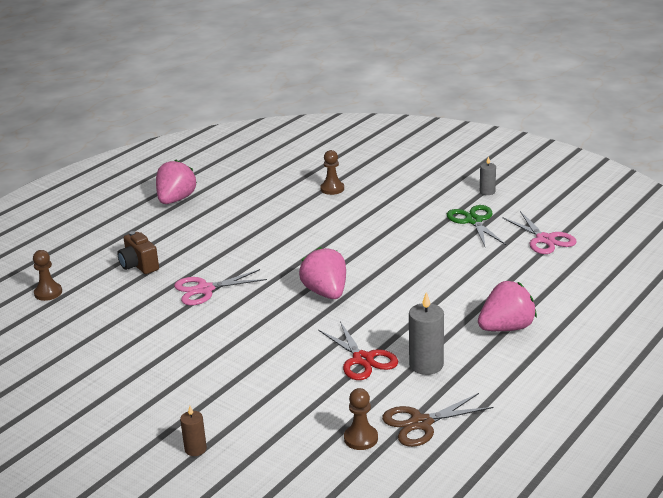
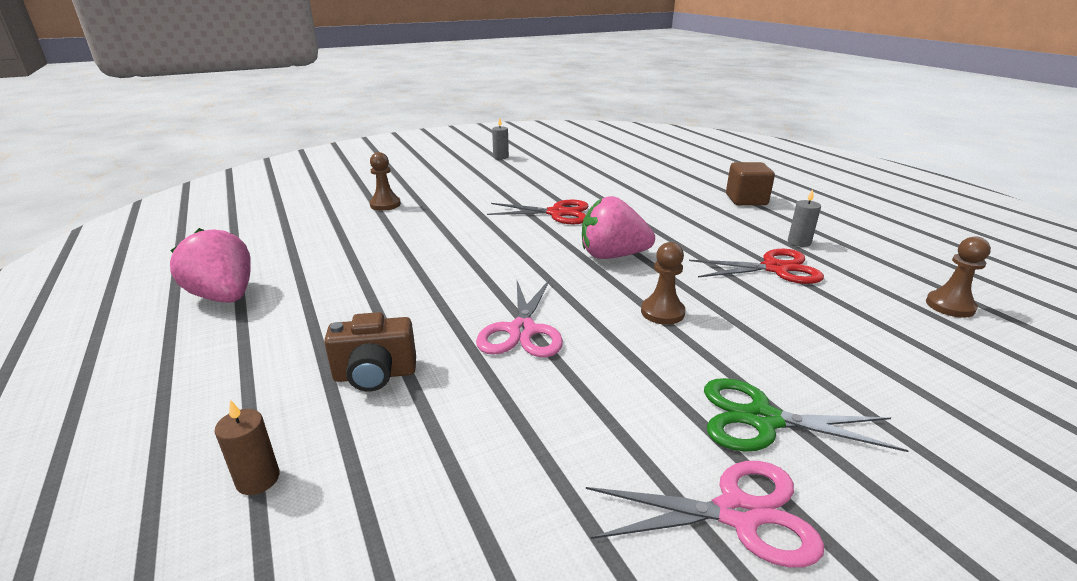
camera: 65 degrees left, 0 degrees up
brown pawn [33,250,62,301] -> brown pawn moved to [641,242,686,325]
brown candle [180,406,207,456] -> brown candle moved to [215,400,280,495]
brown scissors [382,393,493,447] -> none
grey candle [409,292,444,375] -> grey candle [788,189,821,247], size x0.59
green scissors [447,205,506,246] -> green scissors moved to [704,378,909,452]
pink strawberry [478,281,537,331] -> brown cube [726,162,775,205]
pink scissors [502,211,577,254] -> pink scissors moved to [586,461,825,568]
none -> red scissors [487,200,588,224]

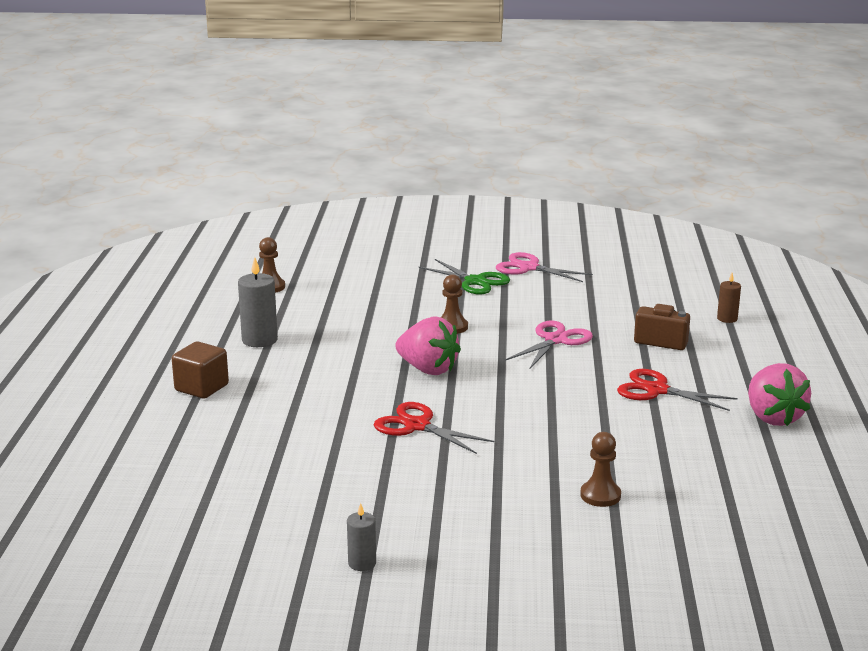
camera: 150 degrees left, 5 degrees down
red scissors [689,249,824,284] -> red scissors moved to [617,369,738,411]
grey candle [788,189,821,247] -> grey candle [238,257,278,347], size x1.71

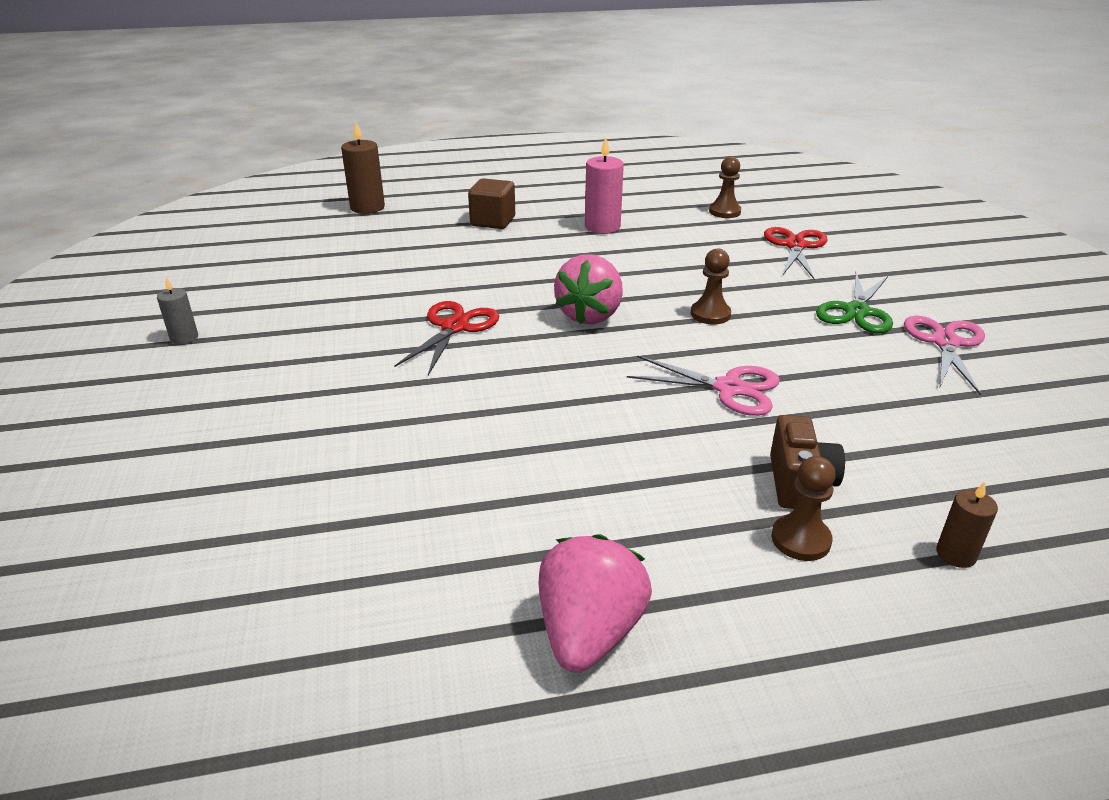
camera: 75 degrees right, 10 degrees up
grey candle [238,257,278,347] -> pink candle [585,137,624,234]
brown pawn [580,432,621,507] -> brown pawn moved to [771,456,836,561]
red scissors [617,369,738,411] -> red scissors moved to [764,227,828,279]
pink strawberry [748,363,811,426] -> pink strawberry turned 135 degrees clockwise [539,534,652,673]
none -> brown candle [341,122,385,214]

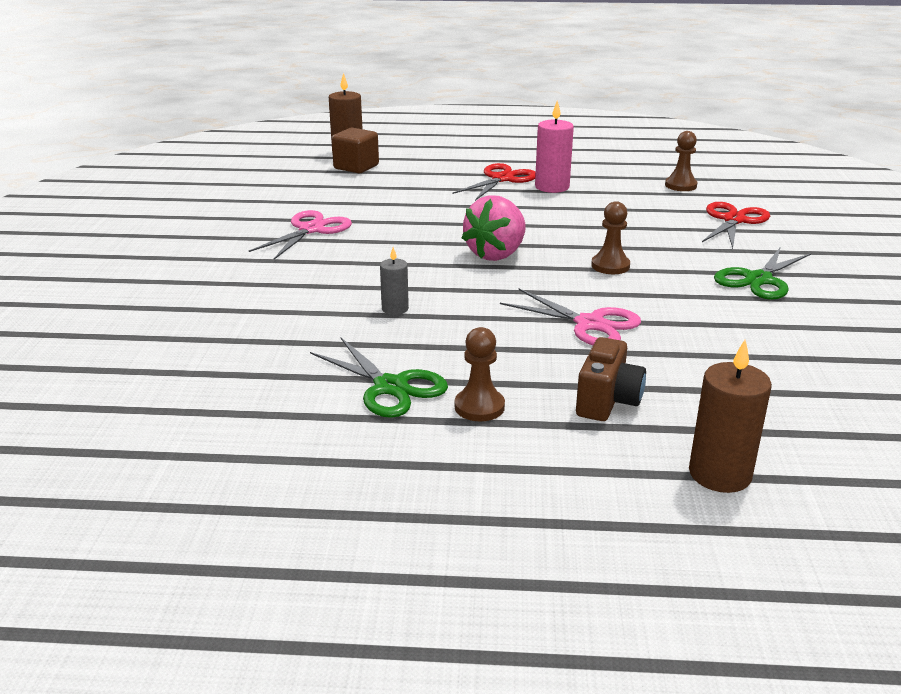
camera: 15 degrees right, 5 degrees down
grey candle [157,277,198,344] -> grey candle moved to [380,247,409,315]
red scissors [394,301,499,375] -> red scissors moved to [453,163,536,201]
brown cube [468,178,515,229] -> brown cube moved to [332,128,379,173]
pink strawberry [539,534,652,673] -> none
brown pawn [771,456,836,561] -> brown pawn moved to [455,327,505,421]
pink scissors [904,316,985,395] -> pink scissors moved to [249,210,352,260]
brown candle [936,482,998,568] -> brown candle [689,339,772,493], size x1.71
none -> green scissors [310,338,448,418]

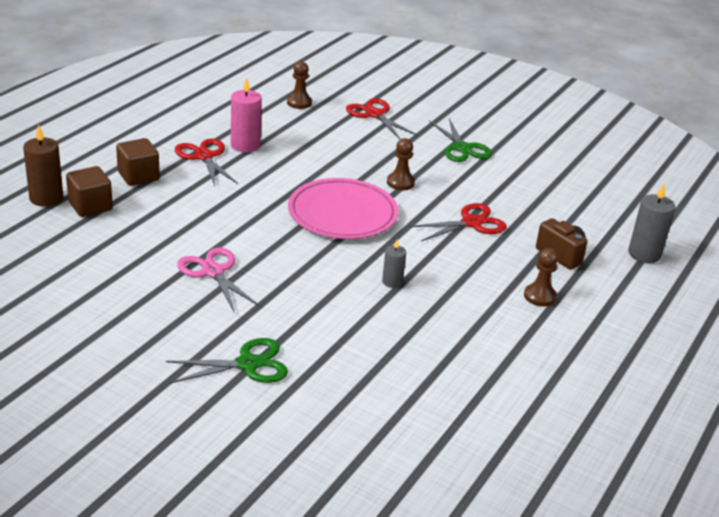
camera: 65 degrees left, 5 degrees up
green scissors [310,338,448,418] -> green scissors moved to [166,338,288,383]
pink strawberry [462,195,526,261] -> pink plate [288,178,398,239]
pink scissors [500,289,641,345] -> red scissors [409,203,507,241]
brown candle [689,339,772,493] -> grey candle [628,184,675,263]
none -> brown cube [116,138,160,186]

